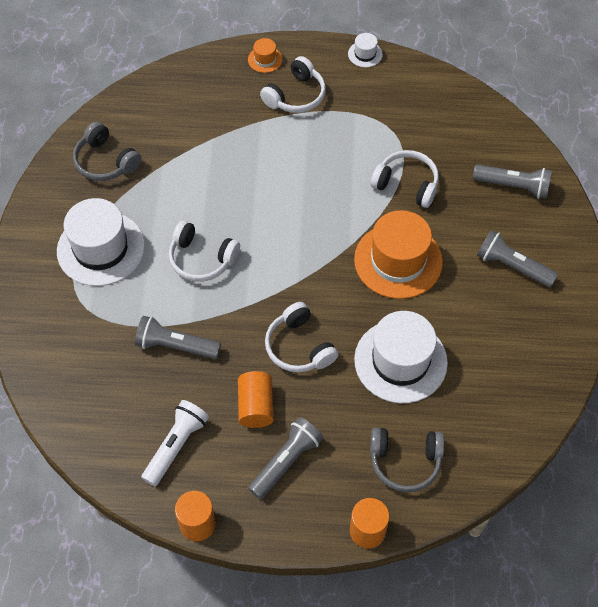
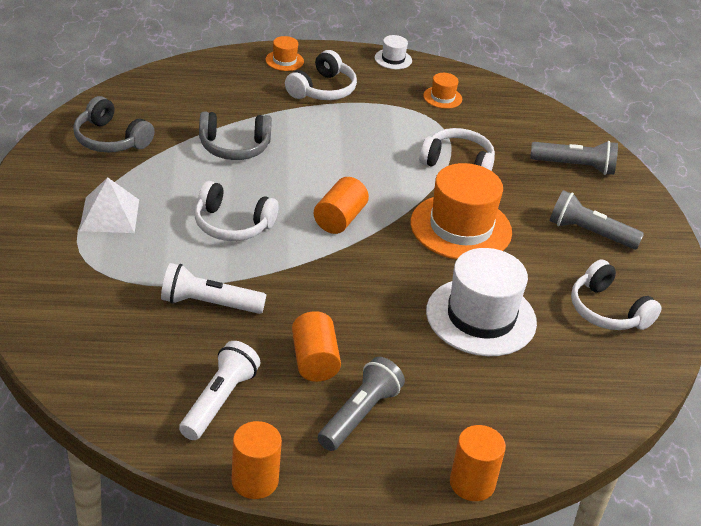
camera: 10 degrees left, 20 degrees down
white hat [57,198,145,286] -> white pyramid [79,178,139,233]
grey flashlight [135,316,221,359] -> white flashlight [161,263,266,314]
white headphones [265,302,338,372] -> white headphones moved to [571,260,662,330]
grey headphones [370,427,445,492] -> grey headphones moved to [199,111,272,160]
none -> orange cylinder [314,177,369,234]
none -> orange hat [423,73,462,109]

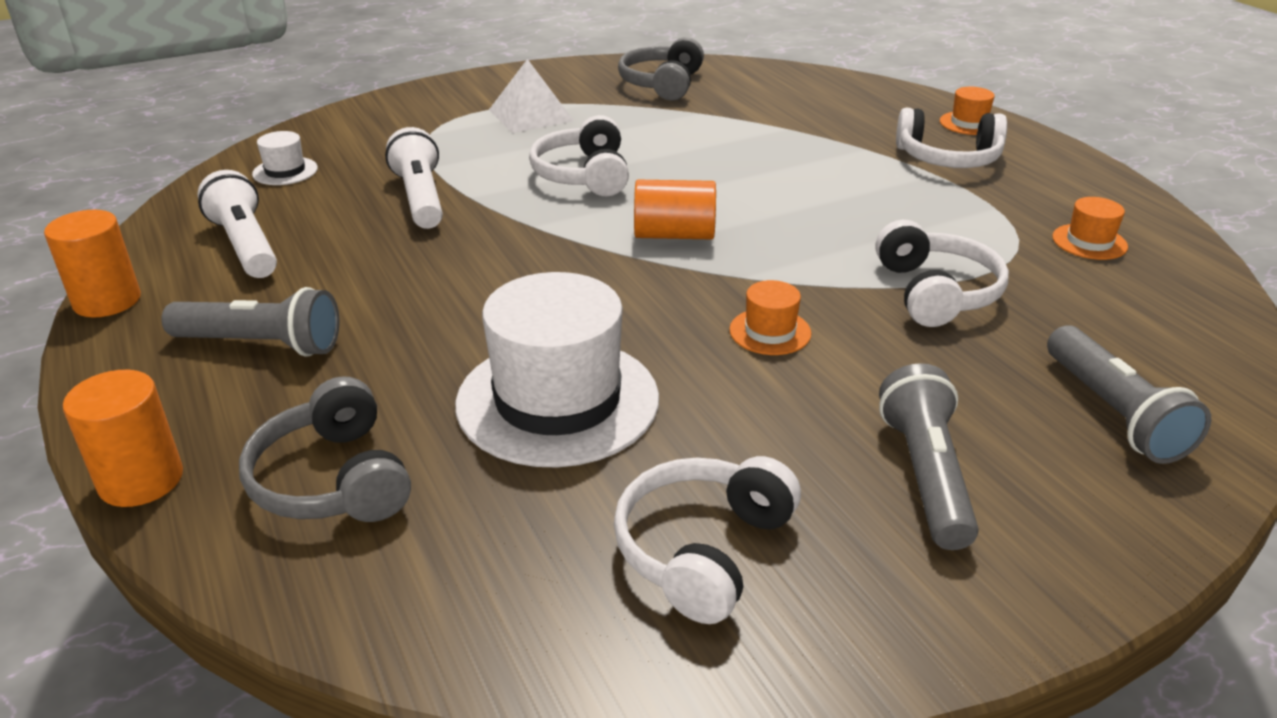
camera: 70 degrees right, 5 degrees down
white flashlight [179,341,261,440] -> white flashlight turned 120 degrees counterclockwise [198,170,277,278]
grey headphones [199,111,272,160] -> grey headphones moved to [239,376,411,522]
orange cylinder [292,311,341,382] -> none
white hat [375,35,412,69] -> white hat moved to [252,131,318,185]
orange hat [411,163,512,260] -> orange hat [729,280,811,355], size x0.44

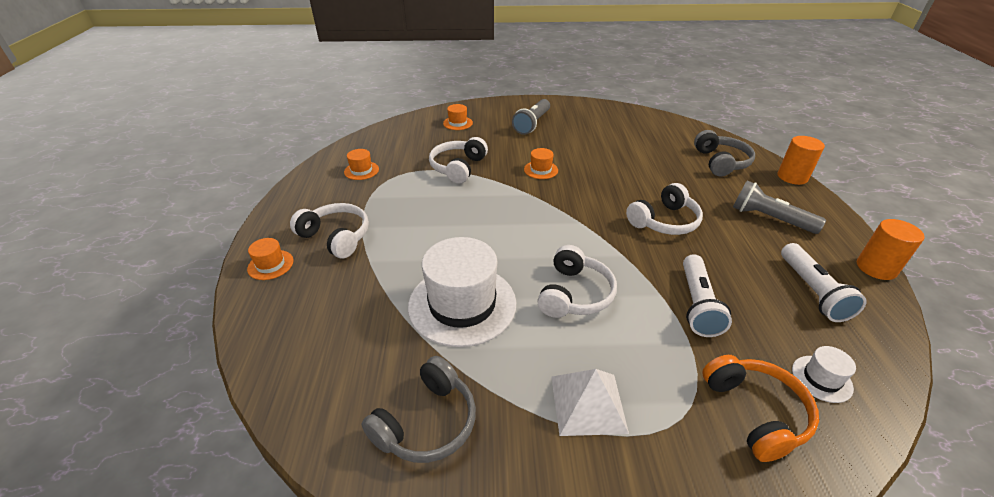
camera: 155 degrees left, 5 degrees up
white hat [455,272,659,467] -> white hat moved to [408,237,516,347]
white headphones [614,456,801,624] -> white headphones moved to [626,183,703,235]
orange cylinder [634,180,716,240] -> none
grey flashlight [1047,326,1211,464] -> orange hat [443,104,473,130]
none -> orange headphones [702,355,819,462]

